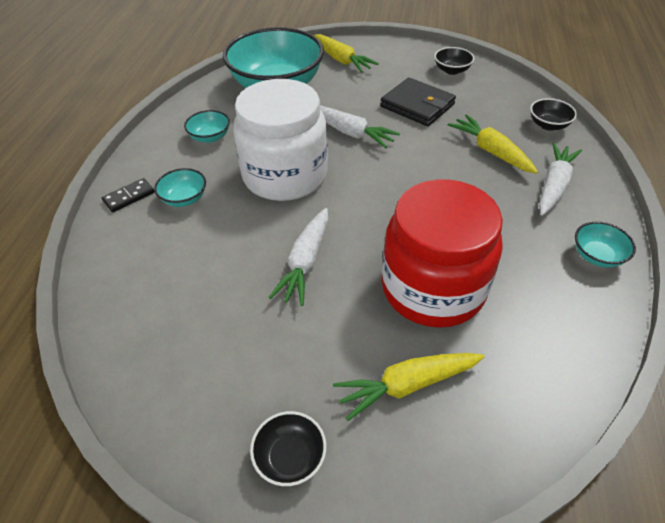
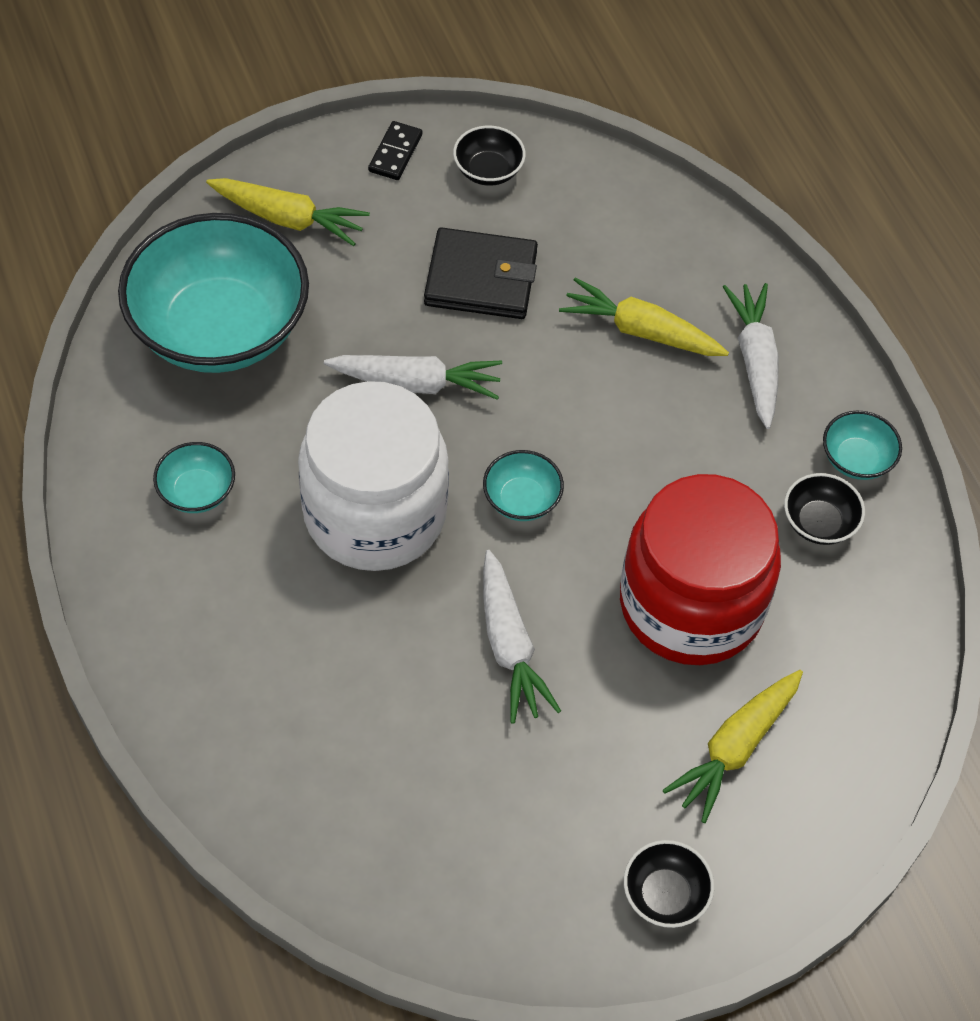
camera: 35 degrees left, 10 degrees up
black domino [102,178,155,212] -> black domino moved to [368,121,422,180]
turquoise bowl [154,168,206,207] -> turquoise bowl moved to [483,450,564,521]
black bowl [530,98,577,131] -> black bowl moved to [784,473,865,545]

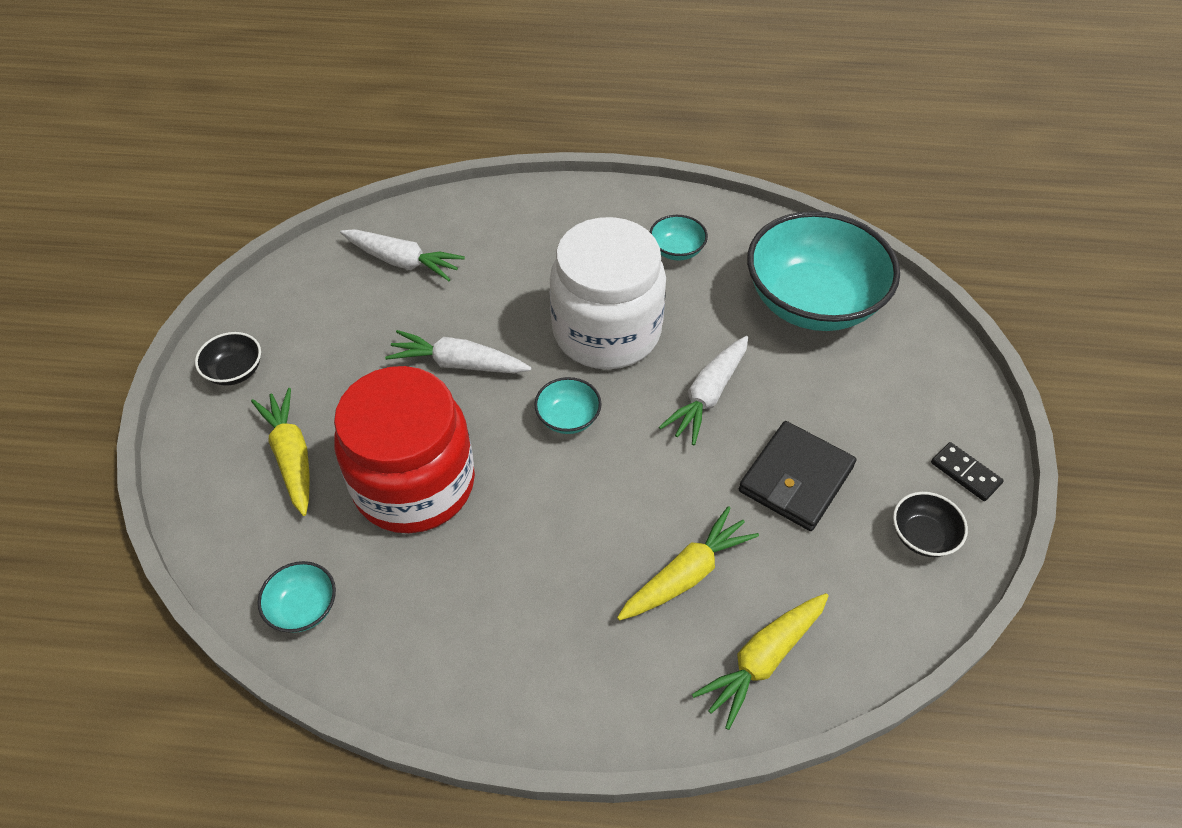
camera: 120 degrees right, 5 degrees down
yellow carrot [206,178,370,246] -> yellow carrot moved to [692,593,829,730]
white carrot [723,283,779,429] -> white carrot moved to [340,229,465,281]
black bowl [784,473,865,545] -> none
turquoise bowl [823,411,902,480] -> turquoise bowl moved to [258,561,336,633]

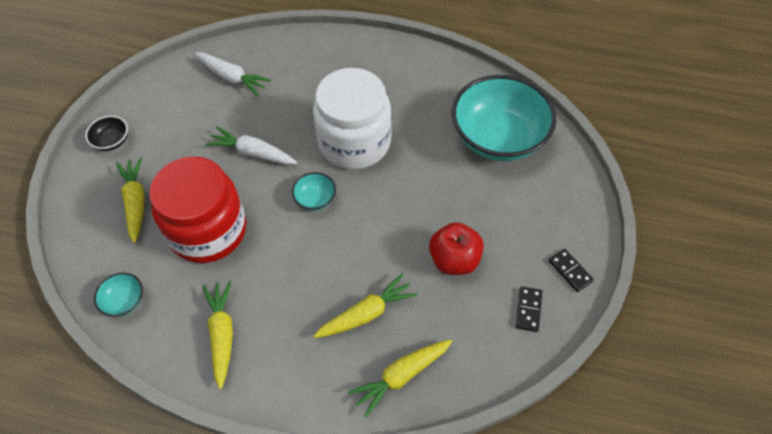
camera: 10 degrees right, 5 degrees up
turquoise bowl [650,215,708,261] -> none
white carrot [659,336,748,445] -> none
black wallet [739,421,856,531] -> red apple [429,222,484,275]
black bowl [893,492,968,557] -> black domino [516,287,542,332]
none -> yellow carrot [202,281,233,389]

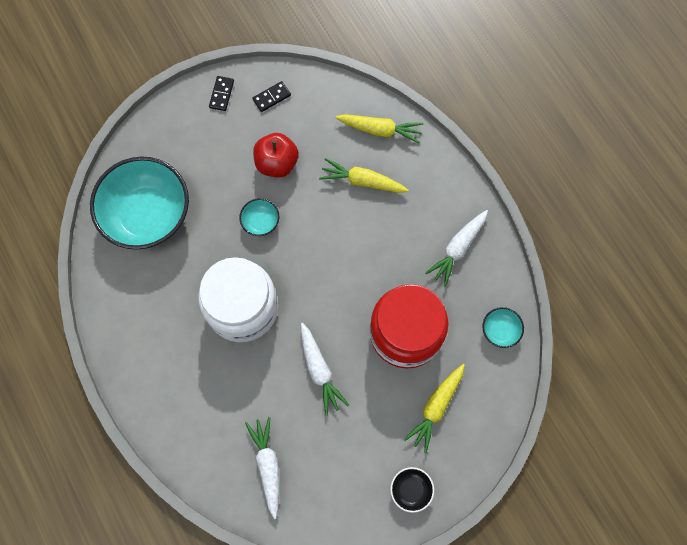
camera: 135 degrees left, 15 degrees up
yellow carrot [202,281,233,389] -> white carrot [425,210,488,287]
turquoise bowl [292,172,336,211] -> turquoise bowl moved to [239,198,280,236]

